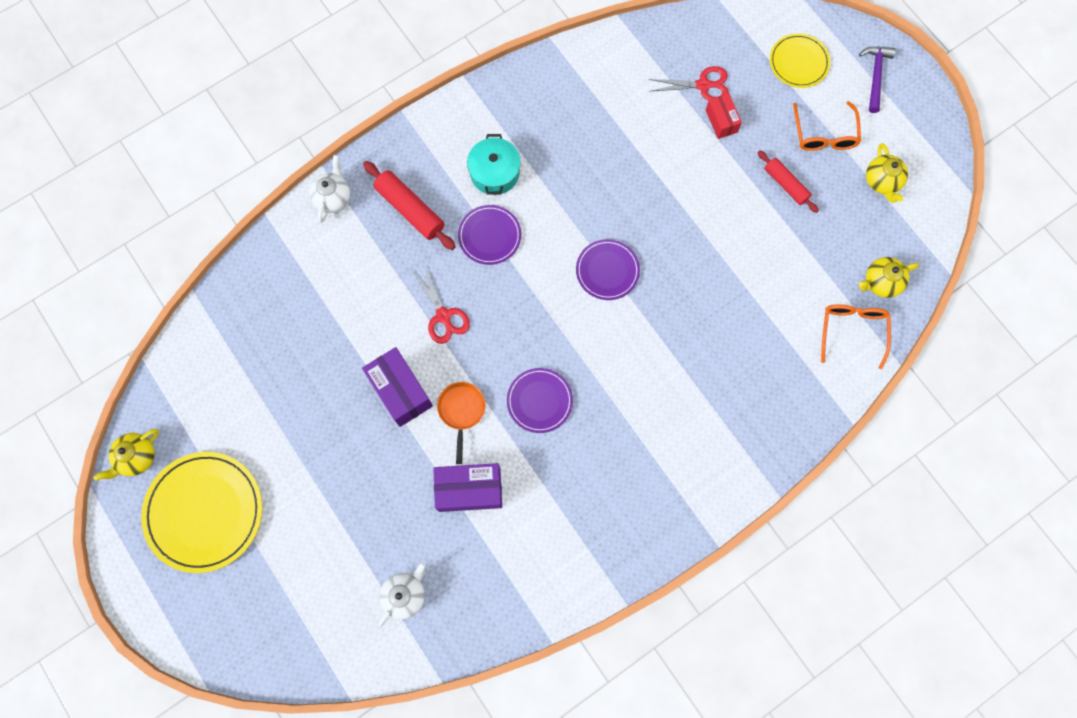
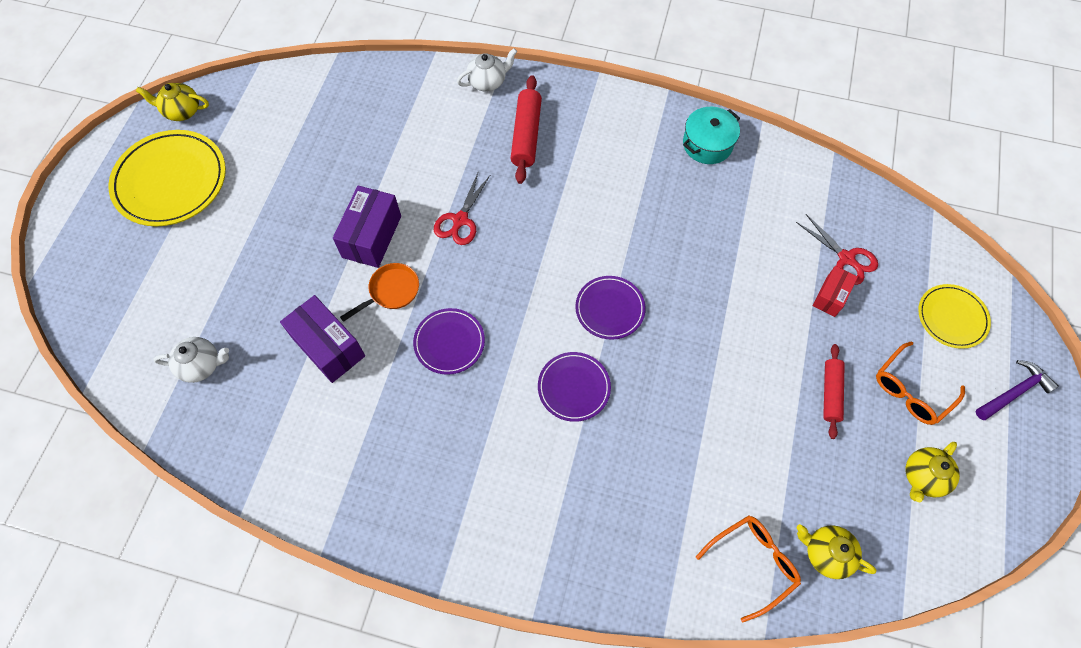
camera: 50 degrees right, 10 degrees down
purple plate [458,205,521,265] -> purple plate moved to [538,352,611,422]
turquoise pot [467,134,521,195] -> turquoise pot moved to [683,107,740,164]

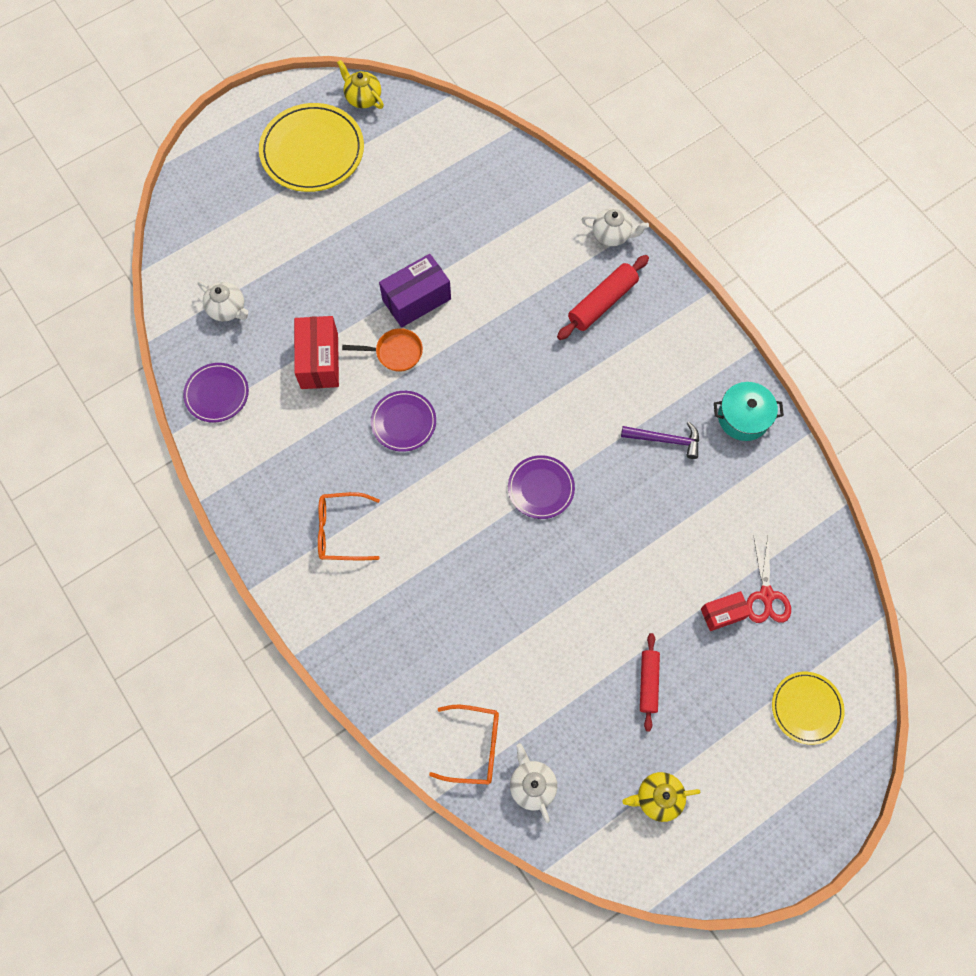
camera: 40 degrees right, 5 degrees up
purple box [280,295,365,383] -> red box [294,316,339,389]
red scissors [434,173,490,245] -> none
purple plate [538,352,611,422] -> purple plate moved to [183,363,249,423]
yellow teapot [796,524,877,579] -> white teapot [510,744,557,823]
red rolling pin [823,344,845,439] -> red rolling pin turned 45 degrees counterclockwise [640,633,660,731]
orange glasses [876,341,965,425] -> orange glasses moved to [318,492,380,560]
purple hammer [975,360,1059,420] -> purple hammer moved to [621,421,699,459]

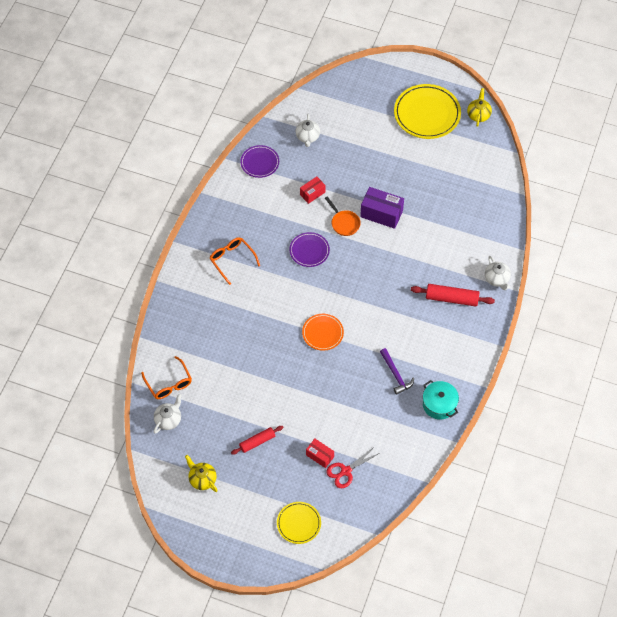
camera: 55 degrees right, 10 degrees down
red box [294,316,339,389] -> red box [300,177,325,204], size x0.59
purple plate [508,455,575,519] -> orange plate [302,314,344,351]

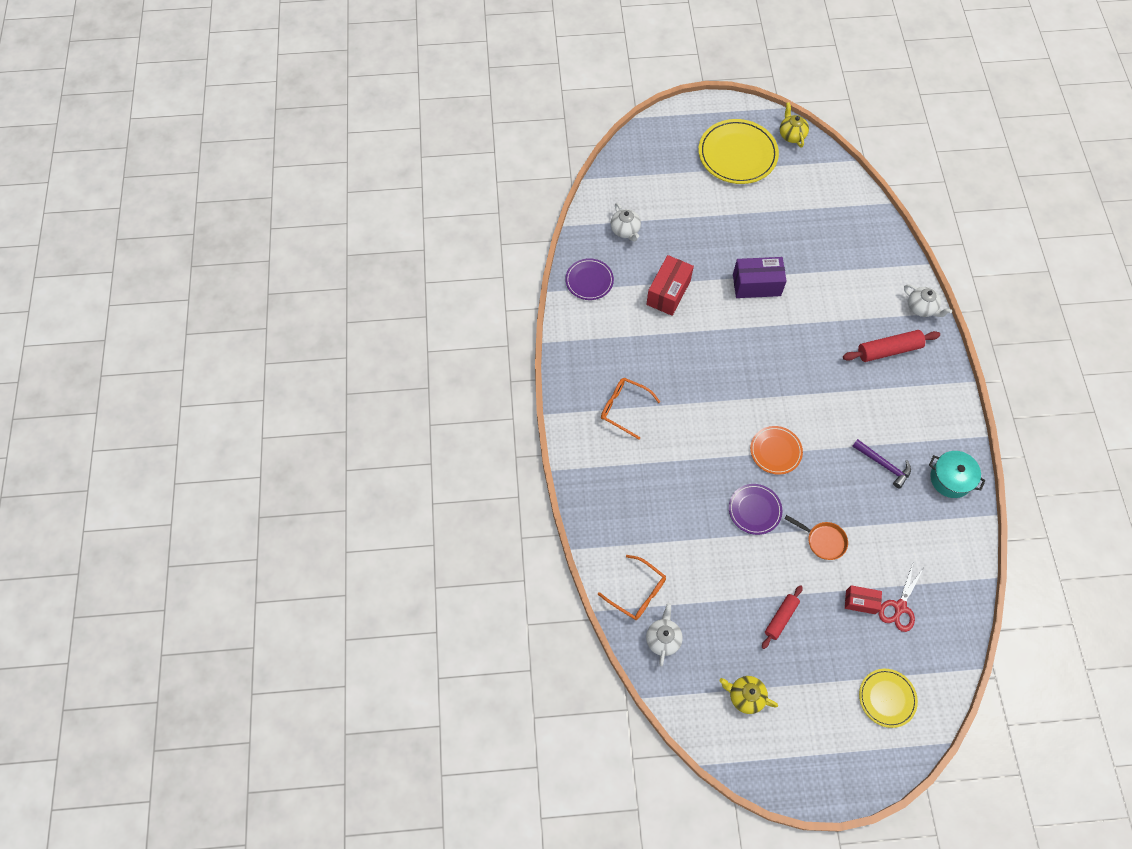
camera: 25 degrees left, 5 degrees up
purple plate [289,232,330,267] -> purple plate moved to [729,484,782,535]
red box [300,177,325,204] -> red box [646,255,694,316], size x1.69
orange pan [325,196,361,236] -> orange pan moved to [784,515,848,560]

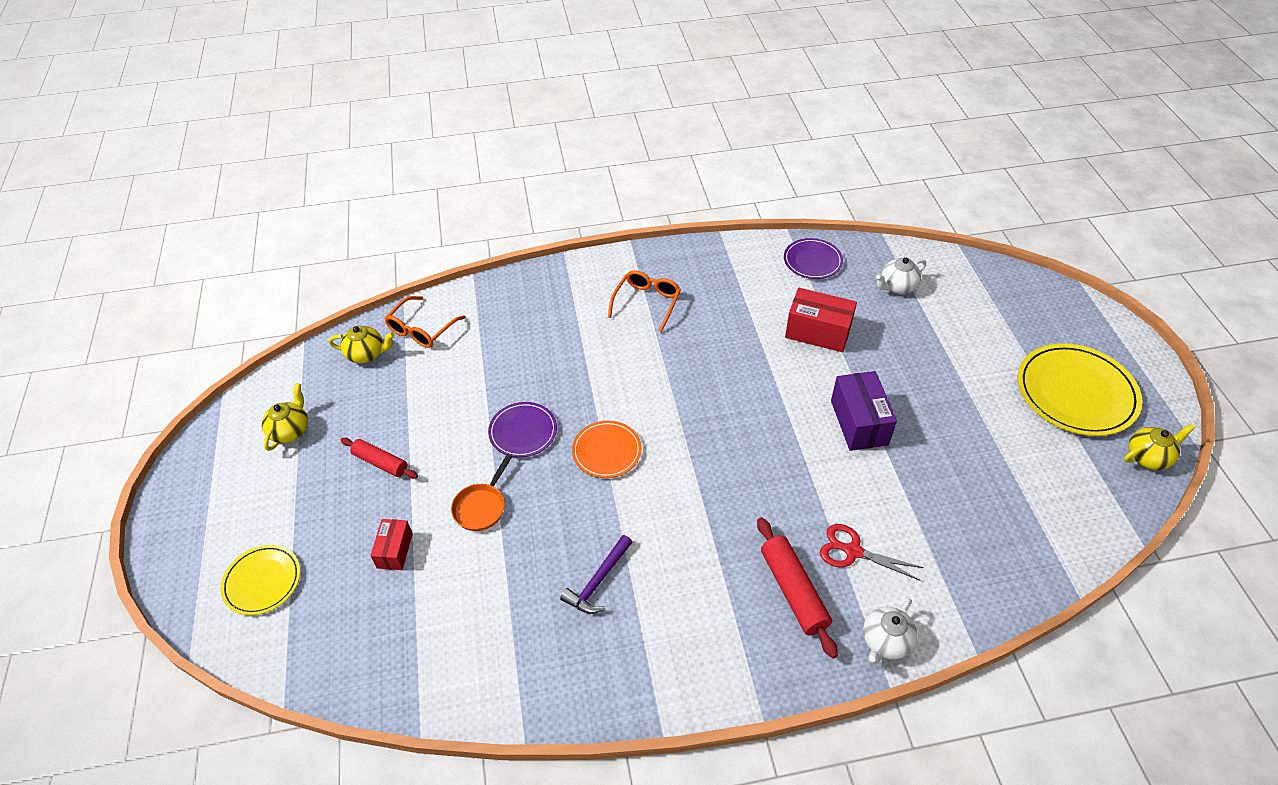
camera: 85 degrees right, 15 degrees down
white teapot [646,603,683,666] -> yellow teapot [329,325,395,363]
red scissors [879,564,924,632] -> red scissors moved to [820,524,924,581]
turquoise pot [929,451,986,498] -> none

